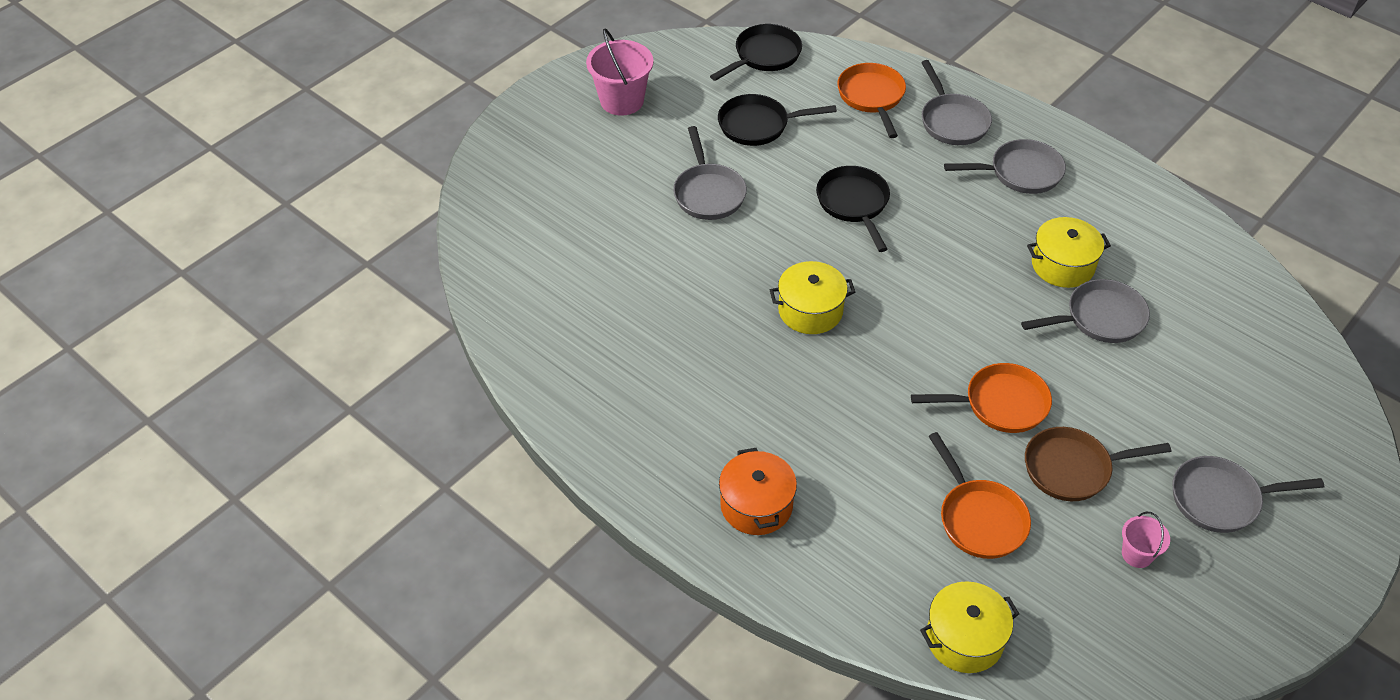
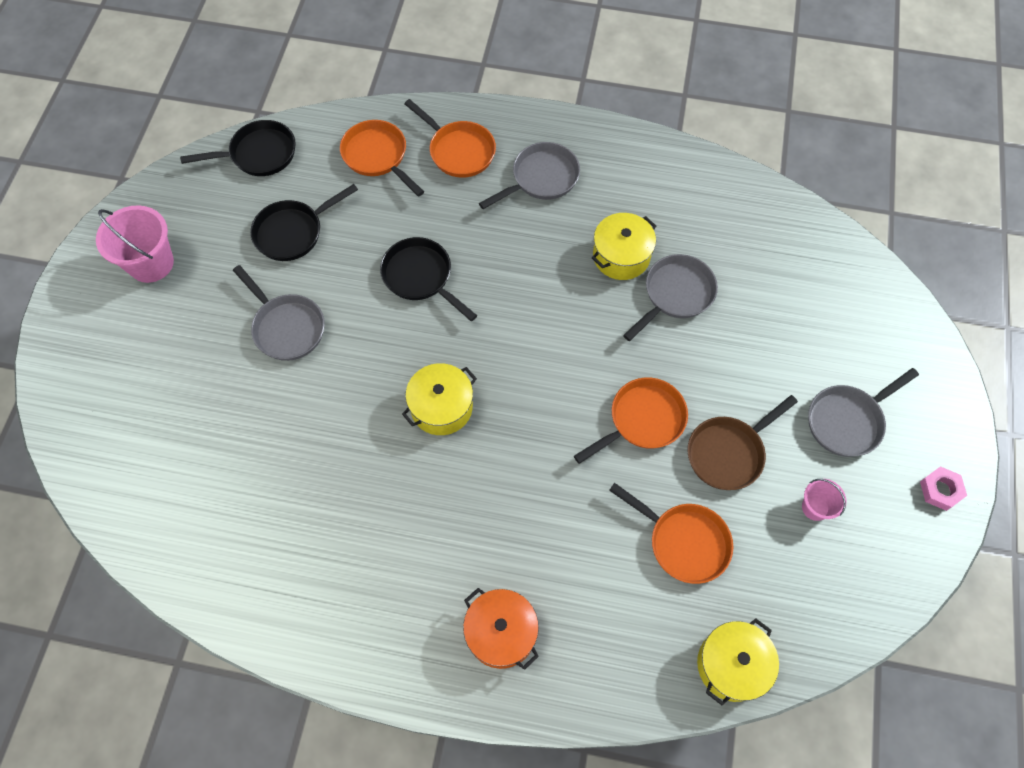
camera: 30 degrees left, 15 degrees up
black pan [710,24,802,81] -> black pan turned 60 degrees clockwise [180,120,296,176]
grey pan [921,60,992,145] -> orange pan [404,99,496,178]
none -> pink nut [920,466,967,511]

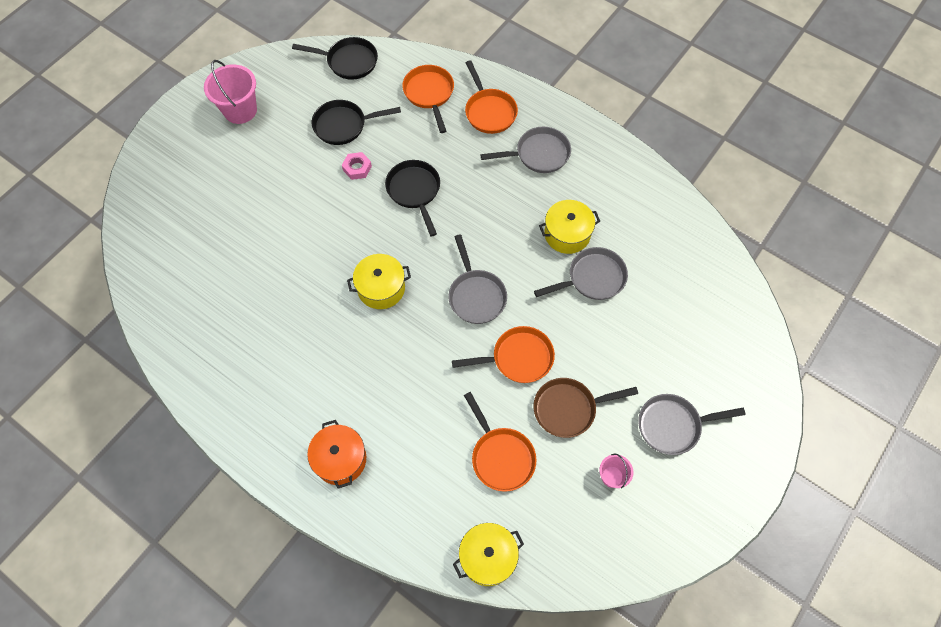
camera: 25 degrees right, 0 degrees up
grey pan [233,265,325,361] -> grey pan moved to [449,234,507,324]
pink nut [920,466,967,511] -> pink nut moved to [342,152,372,180]

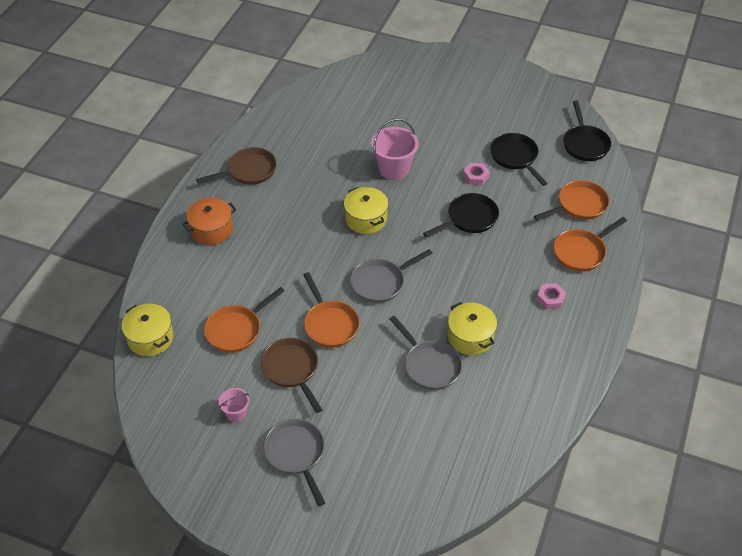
camera: 75 degrees right, 15 degrees down
pink bucket [204,60,257,124] -> pink bucket moved to [371,118,419,180]
grey pan [481,127,571,173] -> pink nut [537,283,566,309]
none -> brown pan [196,147,276,185]

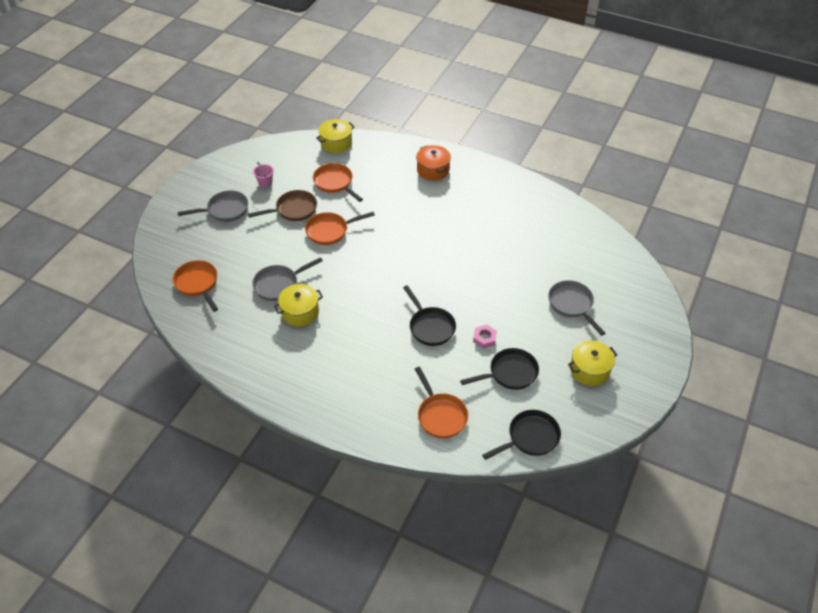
camera: 95 degrees right, 0 degrees up
brown pan [196,147,276,185] -> none
yellow pot [344,187,388,234] -> yellow pot moved to [568,340,617,386]
grey pan [350,249,433,303] -> grey pan moved to [548,280,605,336]
pink bucket [371,118,419,180] -> none
pink nut [537,283,566,309] -> none
orange pan [554,217,627,272] -> orange pan moved to [173,260,218,312]
black pan [563,100,611,161] -> black pan turned 150 degrees clockwise [482,410,561,460]

